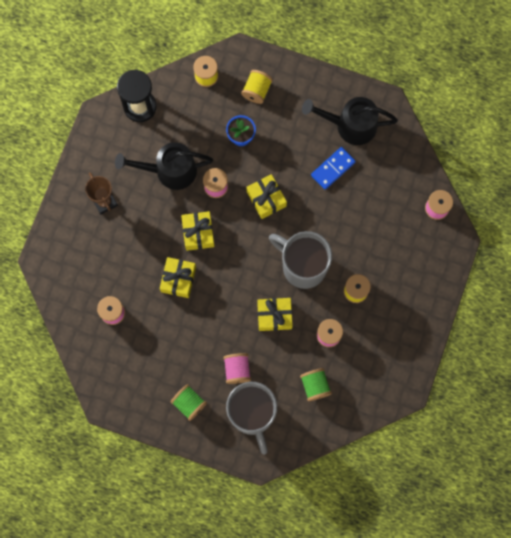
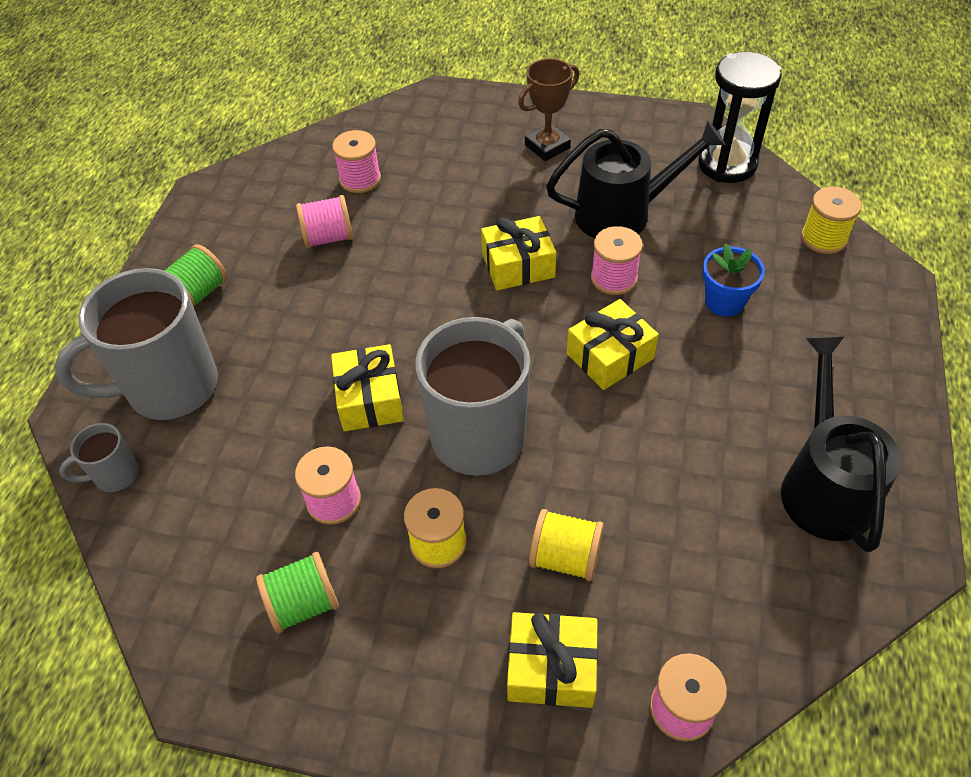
camera: 85 degrees right, 25 degrees down
black watering can [115,142,213,190] -> black watering can turned 90 degrees clockwise [546,120,726,238]
yellow gift [160,257,196,298] -> yellow gift moved to [507,612,598,708]
pink spool [223,353,251,384] -> pink spool moved to [296,195,353,248]
yellow spool [241,70,273,104] -> yellow spool moved to [529,509,604,581]
green spool [300,368,332,401] -> green spool moved to [256,552,339,633]
blue domino [311,147,356,190] -> none
none -> grey mug [59,423,139,492]

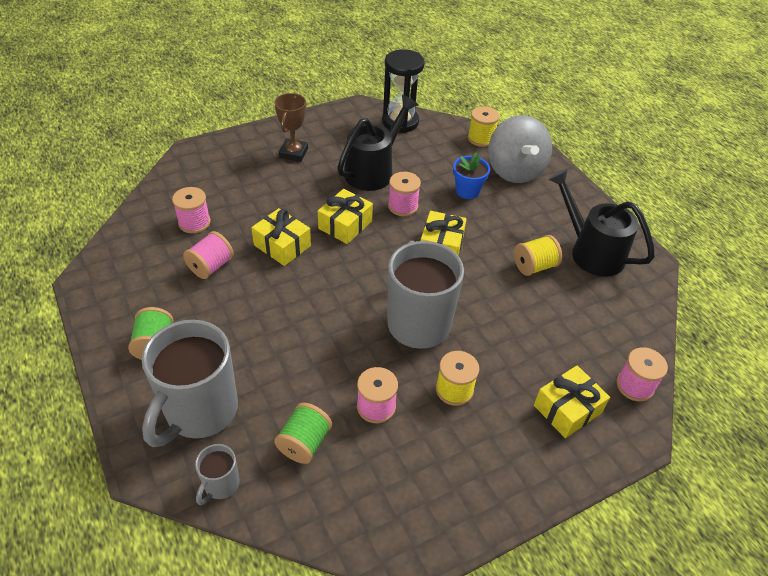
camera: 45 degrees left, 5 degrees down
green spool [256,552,339,633] -> green spool moved to [274,402,332,464]
yellow gift [331,344,404,431] -> yellow gift moved to [251,208,311,266]
yellow spool [529,509,604,581] -> yellow spool moved to [514,235,562,276]
none -> grey spinning top [488,115,552,183]

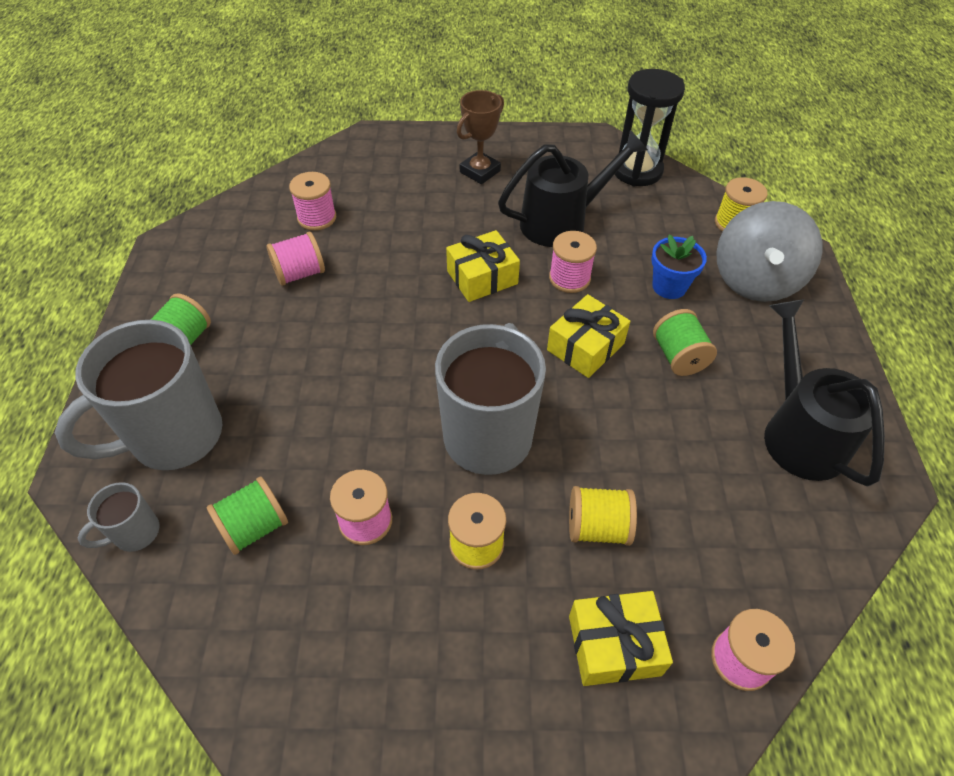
camera: 30 degrees right, 5 degrees up
yellow gift [251,208,311,266] -> none
yellow spool [514,235,562,276] -> yellow spool moved to [569,486,637,546]
none -> green spool [653,309,717,376]

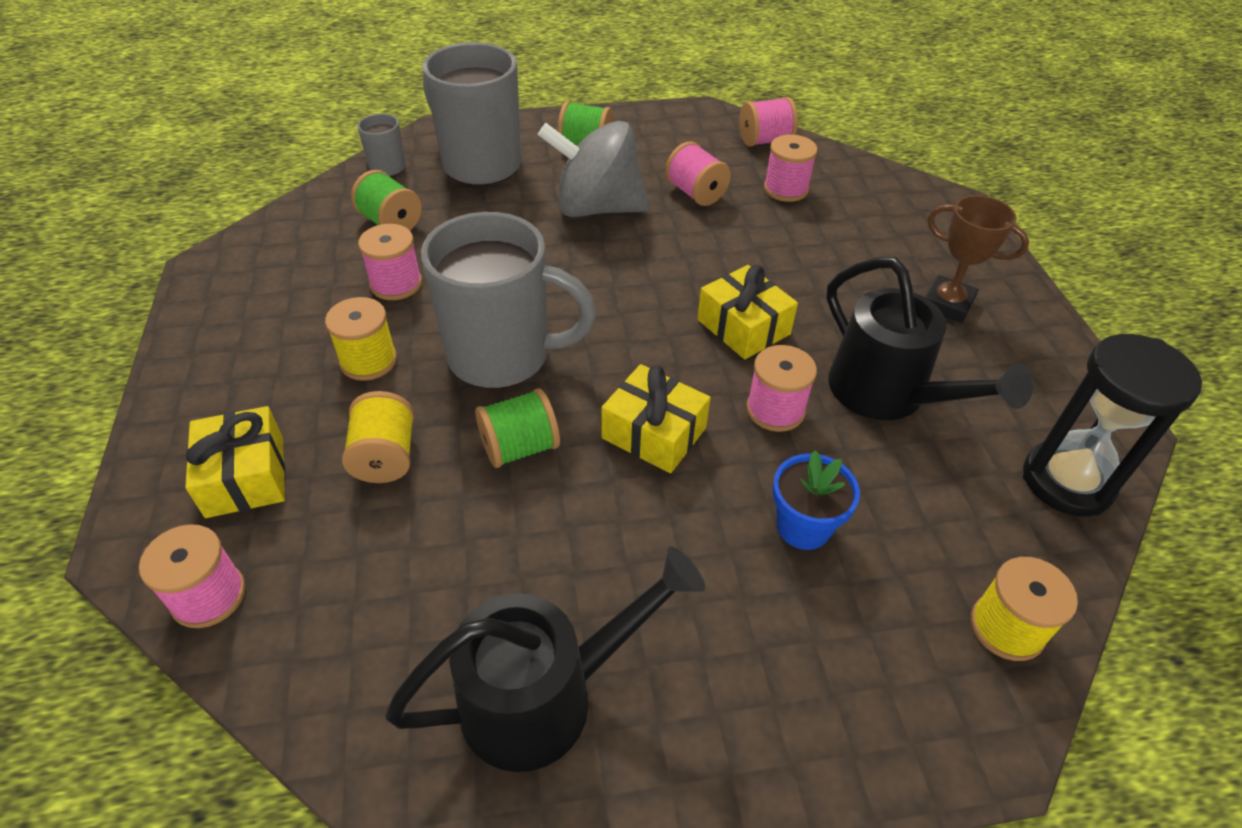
camera: 80 degrees right, 5 degrees down
green spool [653,309,717,376] -> green spool moved to [475,389,560,468]
grey spinning top [716,201,823,302] -> grey spinning top moved to [538,121,650,217]
none -> pink spool [739,97,798,147]

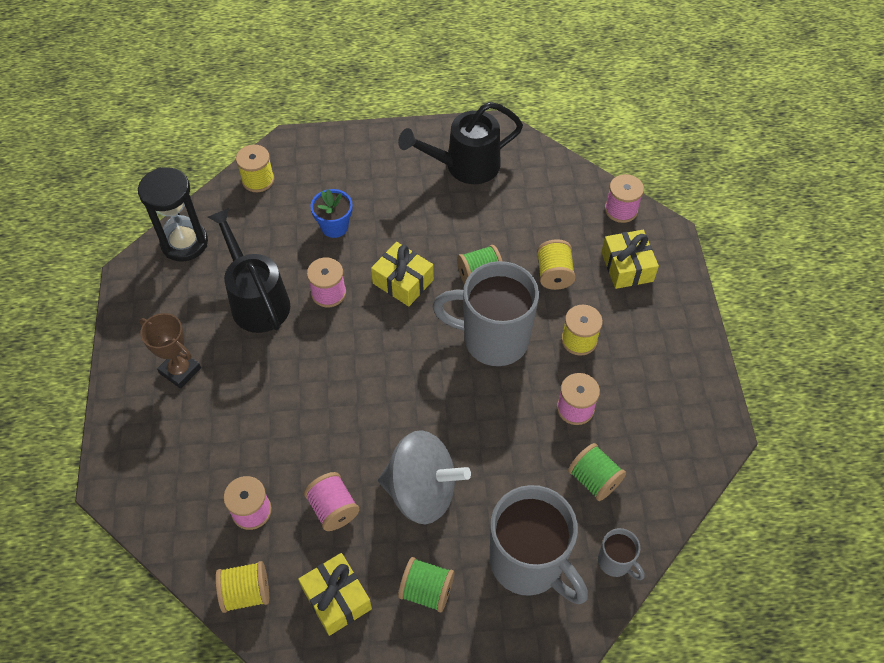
camera: 175 degrees left, 10 degrees up
yellow gift [697,265,798,359] -> yellow gift moved to [298,553,372,636]
pink spool [739,97,798,147] -> yellow spool [215,561,269,613]

